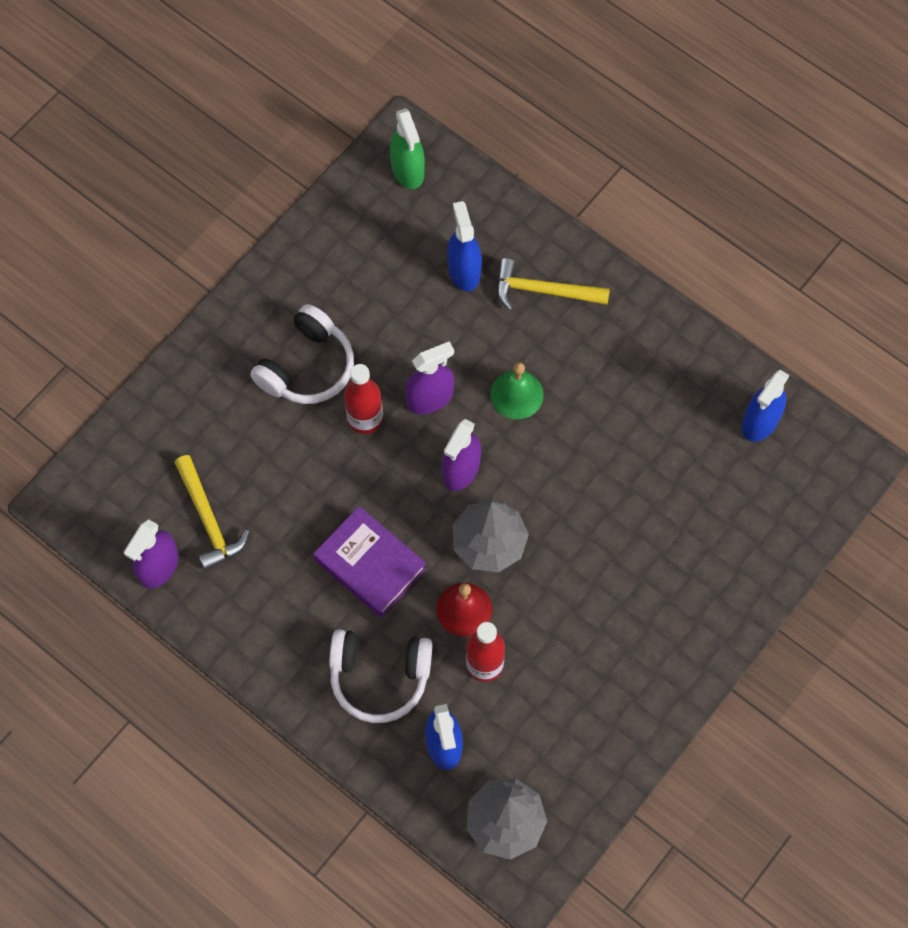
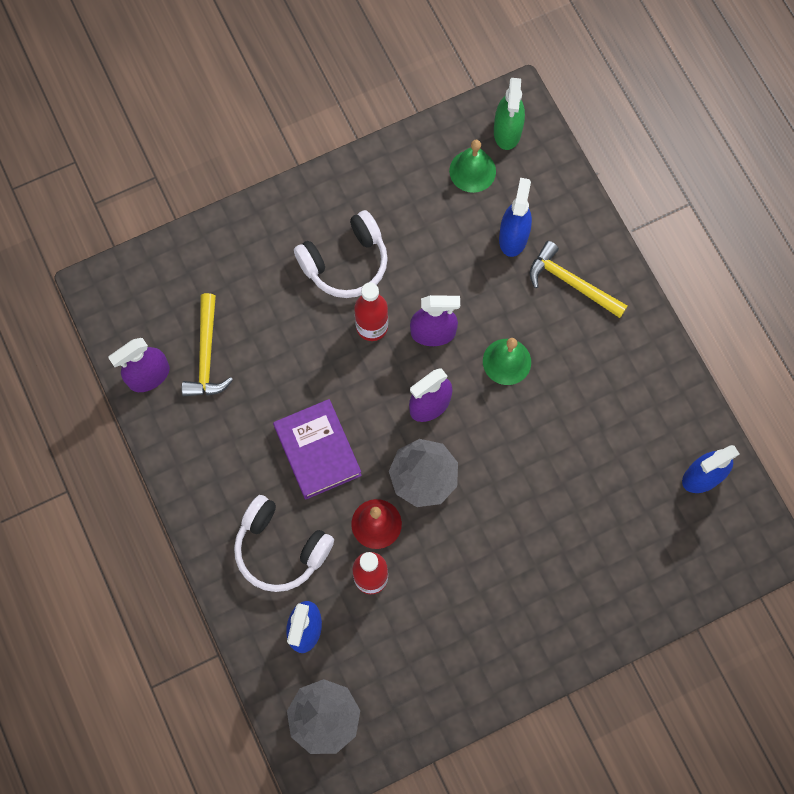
camera: 25 degrees right, 5 degrees up
none -> green bell [449,140,496,193]

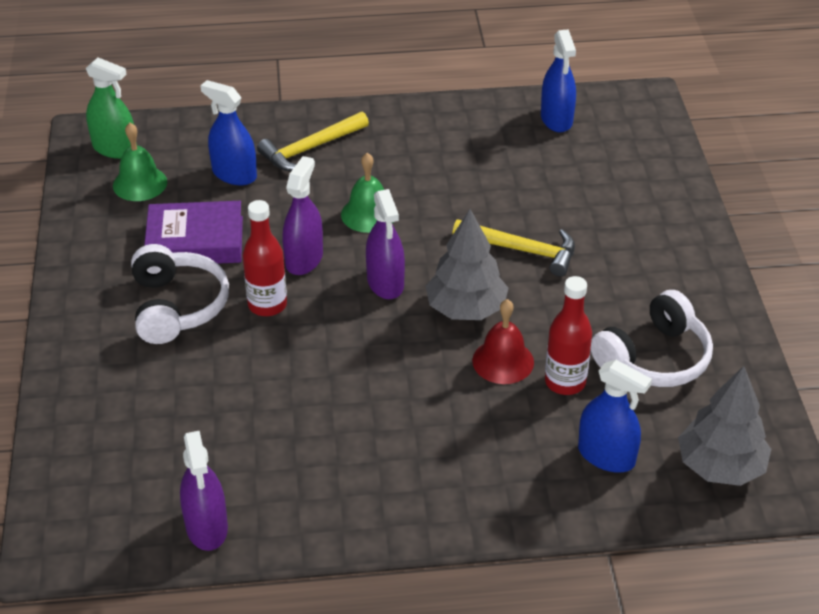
camera: 70 degrees left, 30 degrees down
yellow hammer [182,293,233,396] -> yellow hammer moved to [452,219,575,277]
white headphones [234,495,334,592] -> white headphones moved to [591,290,713,387]
purple book [273,399,362,499] -> purple book moved to [144,201,243,264]

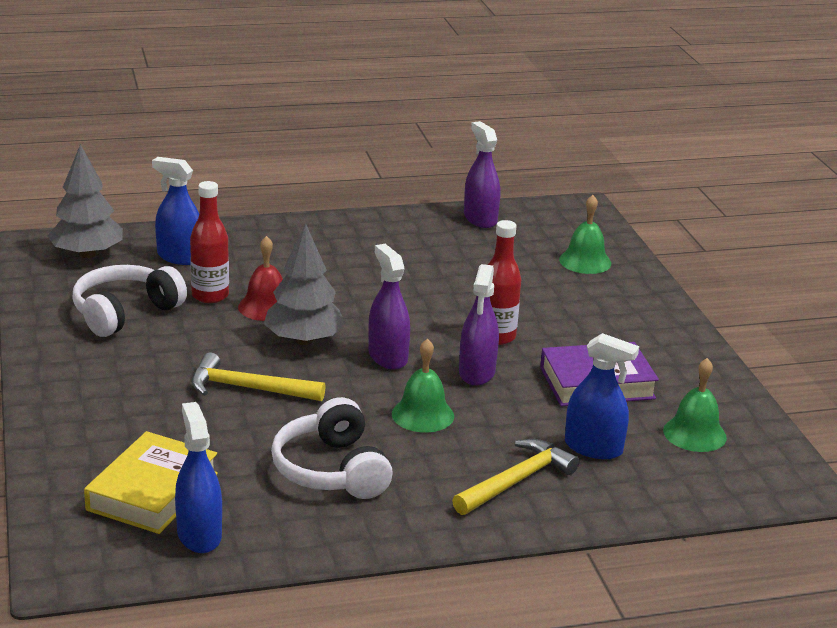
camera: 170 degrees right, 15 degrees down
green spray bottle [86,57,137,159] -> none
white headphones [131,244,229,344] -> white headphones moved to [271,397,393,499]
none -> yellow book [84,431,218,534]
none -> green bell [559,195,611,274]

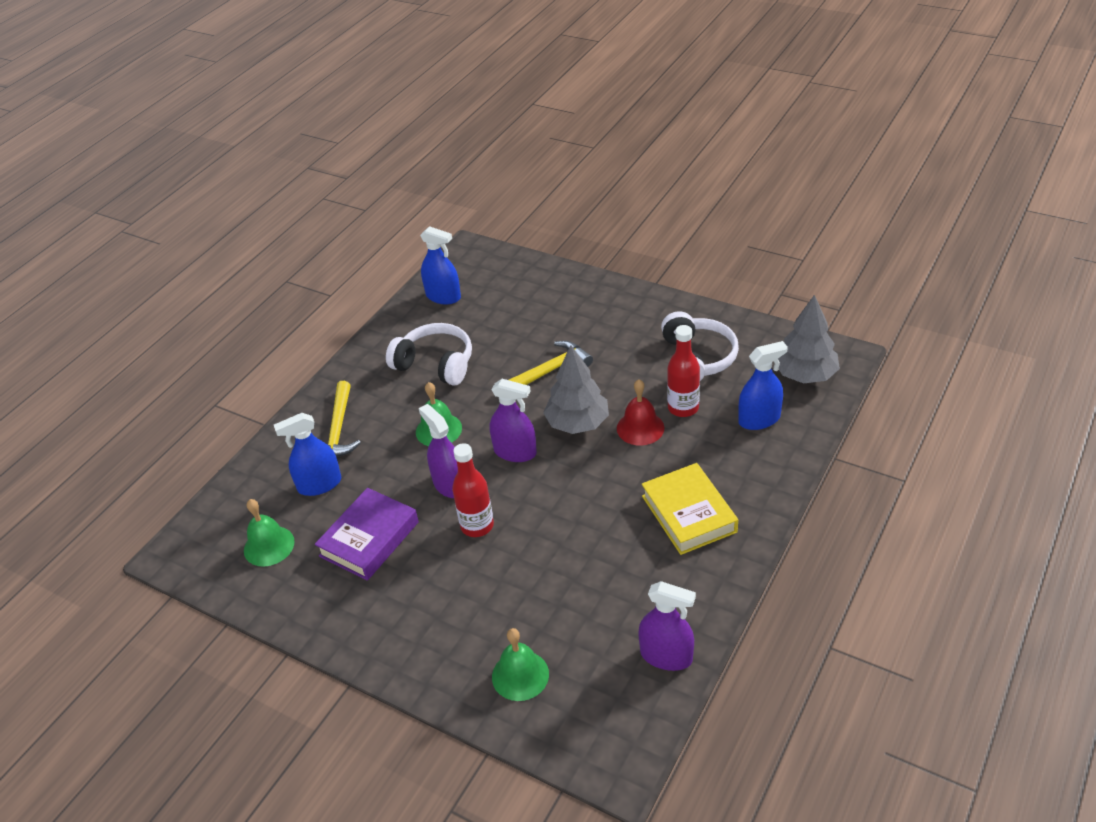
camera: 140 degrees right, 15 degrees up
yellow book [84,431,218,534] -> yellow book moved to [642,463,738,555]

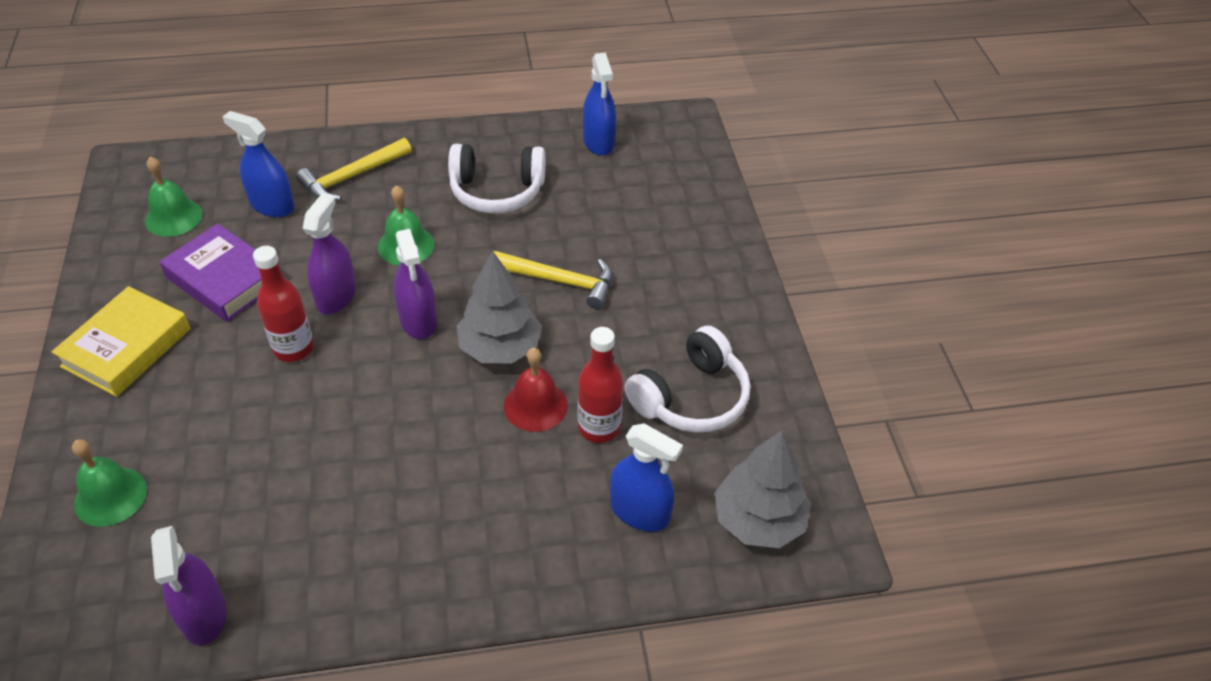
camera: 45 degrees right, 5 degrees up
purple book [315,488,419,581] -> purple book turned 45 degrees clockwise [160,224,280,322]
white headphones [386,323,472,386] -> white headphones turned 105 degrees clockwise [448,144,545,213]
yellow book [642,463,738,555] -> yellow book moved to [51,286,190,397]

